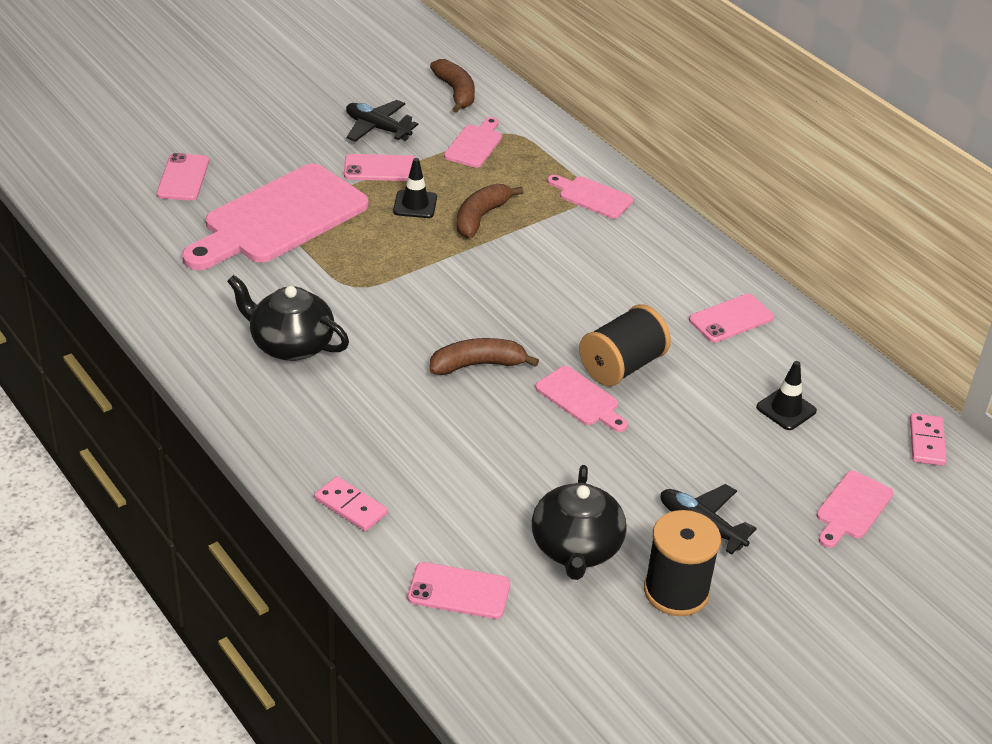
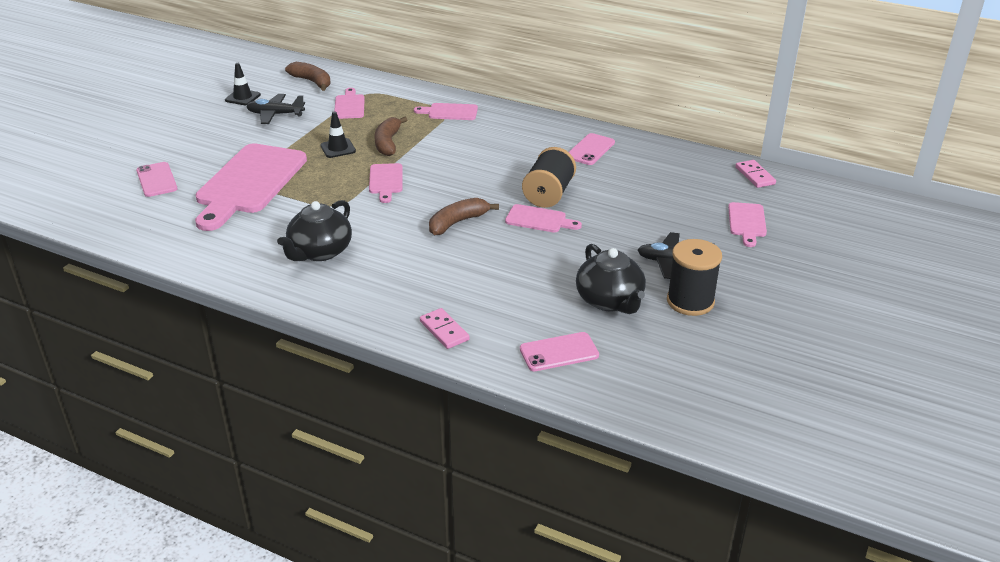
camera: 25 degrees left, 5 degrees down
black teapot [227,275,349,361] -> black teapot turned 60 degrees counterclockwise [277,200,352,261]
pink domino [314,476,388,531] -> pink domino turned 45 degrees clockwise [420,308,470,349]
pink phone [344,154,417,181] -> none
black traffic cone [756,361,817,430] -> black traffic cone moved to [225,63,261,105]
none -> pink cutting board [369,163,403,203]

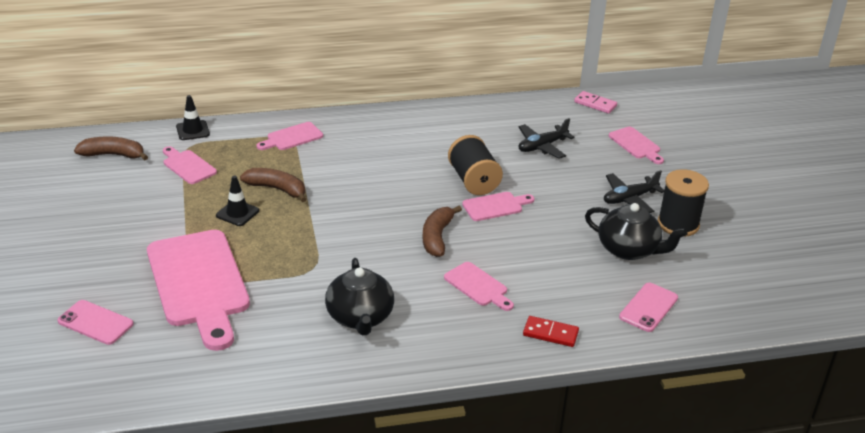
camera: 40 degrees left, 0 degrees up
black traffic cone [225,63,261,105] -> black traffic cone moved to [176,95,210,140]
black plane [246,94,305,124] -> black plane moved to [519,118,575,159]
pink cutting board [369,163,403,203] -> pink cutting board moved to [444,262,514,311]
brown banana [374,116,407,156] -> brown banana turned 150 degrees clockwise [240,168,306,202]
pink domino [420,308,470,349] -> red domino [523,316,579,347]
pink phone [569,133,615,165] -> none

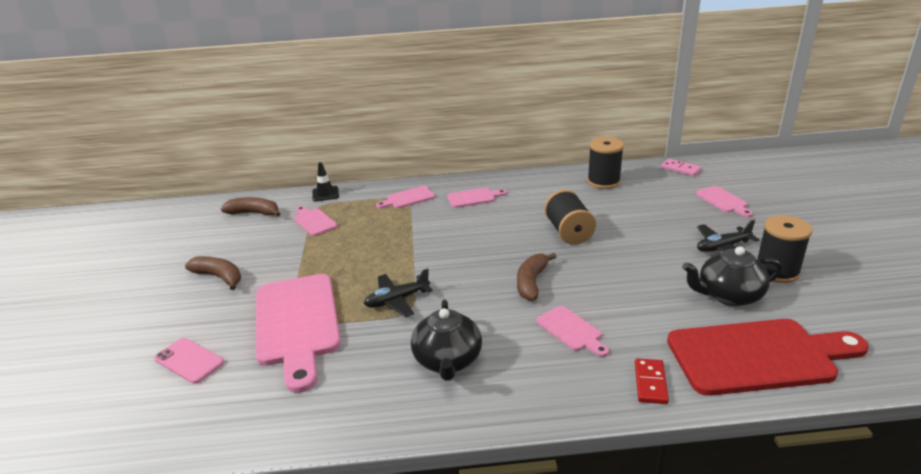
camera: 10 degrees right, 5 degrees down
black traffic cone [216,176,259,226] -> none
brown banana [240,168,306,202] -> brown banana moved to [185,256,241,290]
pink cutting board [462,192,535,221] -> pink cutting board moved to [447,188,507,208]
black plane [519,118,575,159] -> black plane moved to [364,268,433,317]
red domino [523,316,579,347] -> red domino turned 75 degrees clockwise [635,358,669,404]
black teapot [585,203,687,260] -> black teapot turned 135 degrees clockwise [682,246,782,306]
pink phone [619,283,678,332] -> red cutting board [667,319,869,396]
none -> black spool [587,137,624,189]

